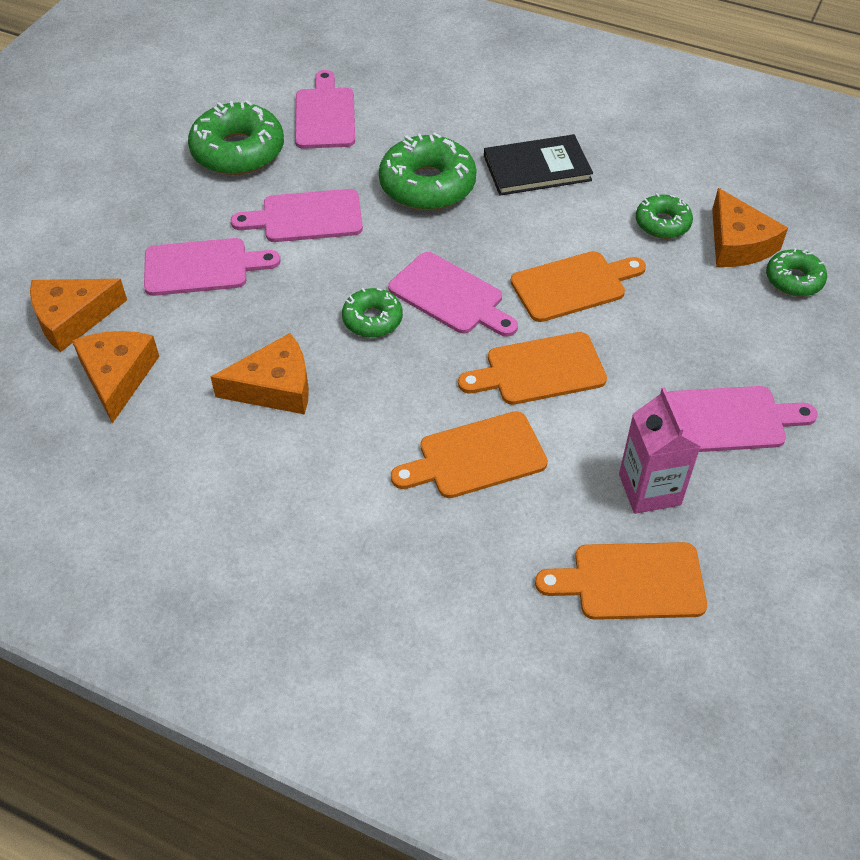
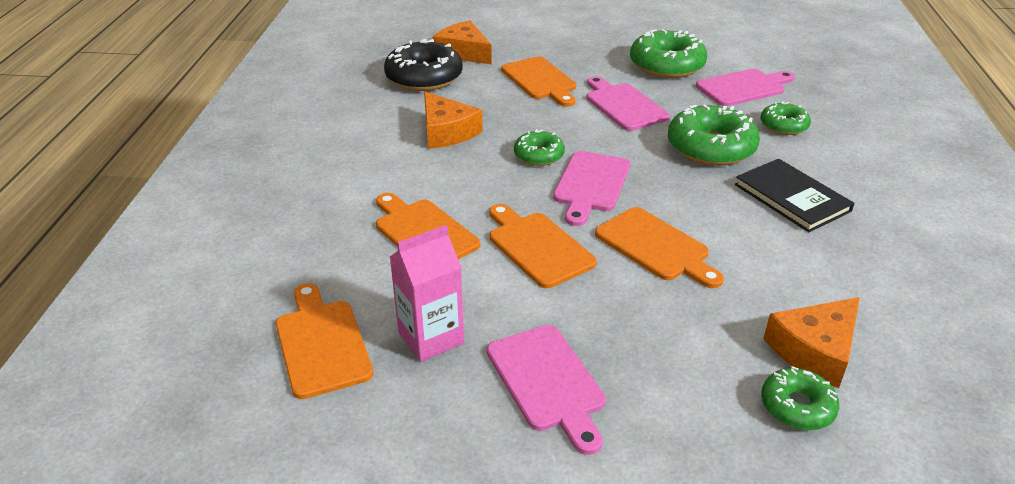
camera: 70 degrees right, 15 degrees down
orange cheese [72,331,159,424] -> black donut [384,39,463,91]
pink cutting board [144,238,281,296] -> orange cutting board [501,56,576,107]
green donut [636,193,693,239] -> green donut moved to [760,101,811,135]

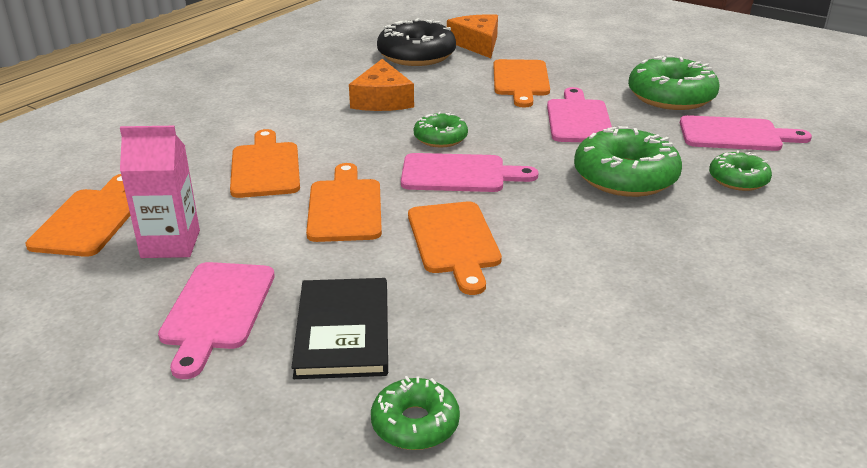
camera: 30 degrees right, 5 degrees down
pink cutting board [553,151,630,226] -> pink cutting board turned 135 degrees counterclockwise [401,153,539,192]
black book [735,159,855,232] -> black book moved to [291,278,388,379]
orange cheese [763,297,860,388] -> none

